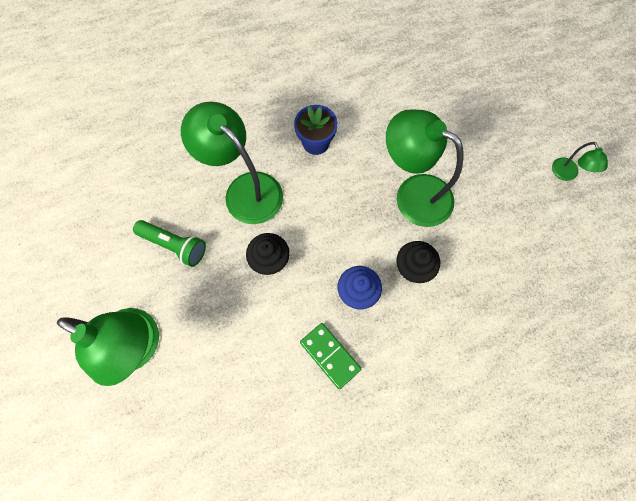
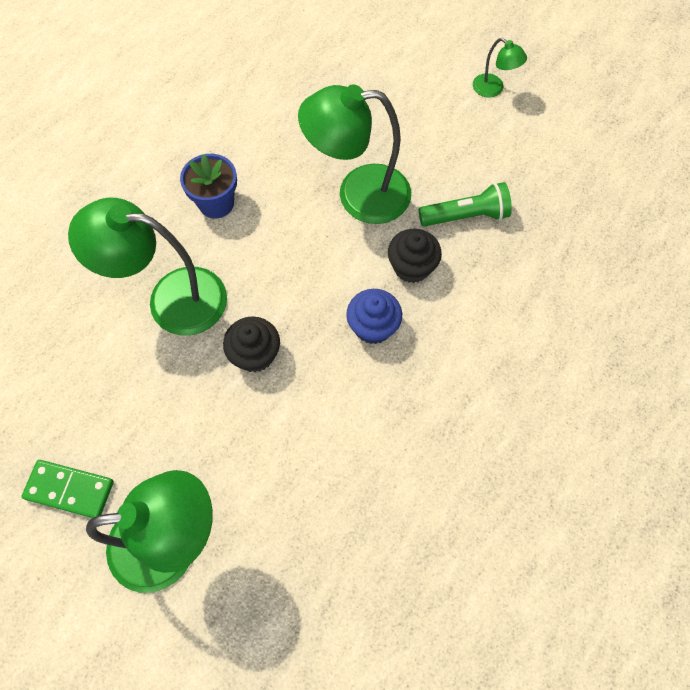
camera: 35 degrees left, 5 degrees down
green flashlight [133,220,206,267] -> green flashlight moved to [419,182,512,226]
green domino [300,323,361,389] -> green domino moved to [21,460,114,518]

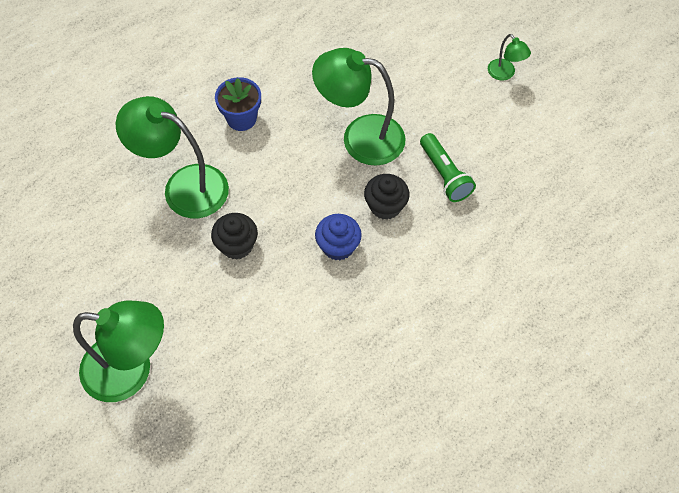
camera: 15 degrees right, 5 degrees down
green domino [21,460,114,518] -> none
green flashlight [419,182,512,226] -> green flashlight turned 60 degrees clockwise [420,133,476,202]

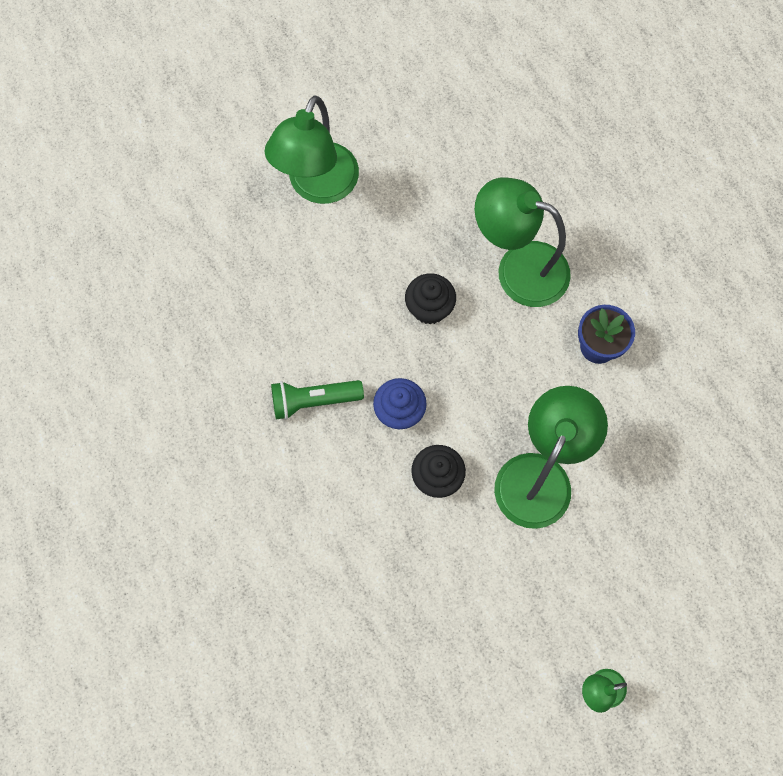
camera: 105 degrees right, 10 degrees up
green lamp [116,96,229,218] -> green lamp turned 105 degrees counterclockwise [475,178,571,307]
green flashlight [420,133,476,202] -> green flashlight moved to [271,380,364,420]

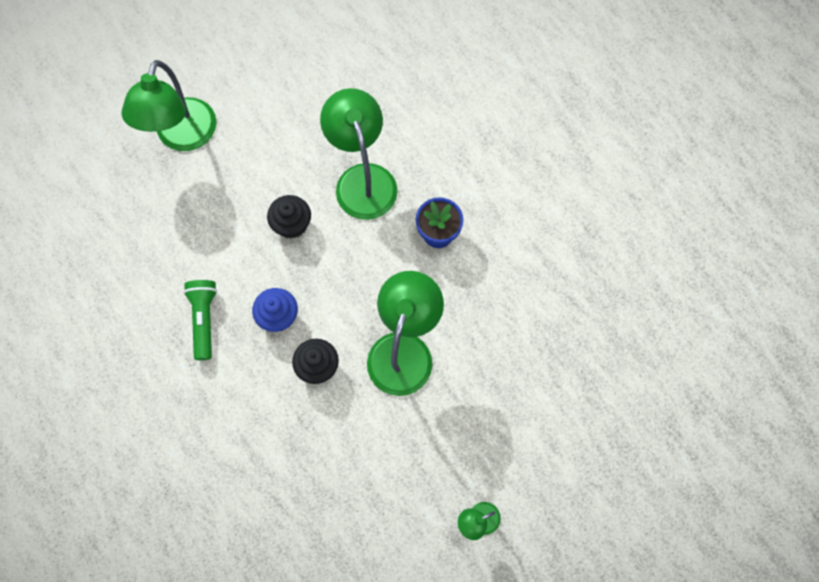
camera: 10 degrees left, 0 degrees up
green flashlight [271,380,364,420] -> green flashlight turned 105 degrees clockwise [183,280,217,360]
green lamp [475,178,571,307] -> green lamp turned 60 degrees clockwise [320,88,398,220]

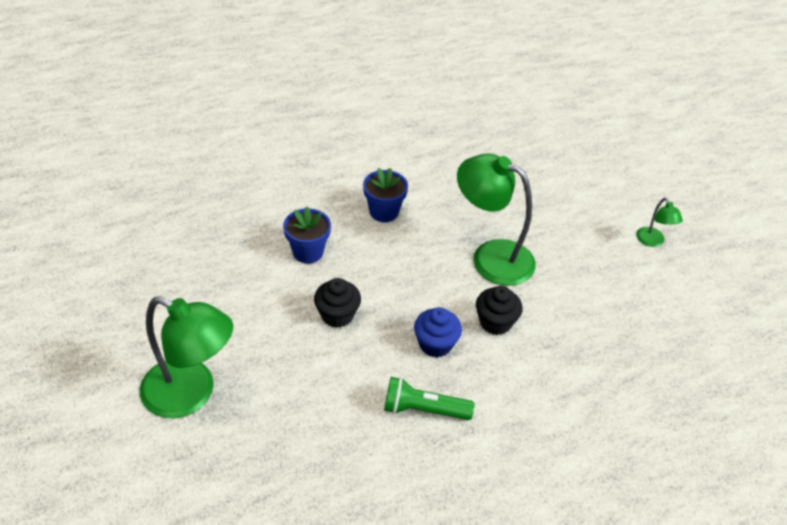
camera: 80 degrees left, 25 degrees down
green lamp [320,88,398,220] -> blue flower pot [283,207,331,263]

